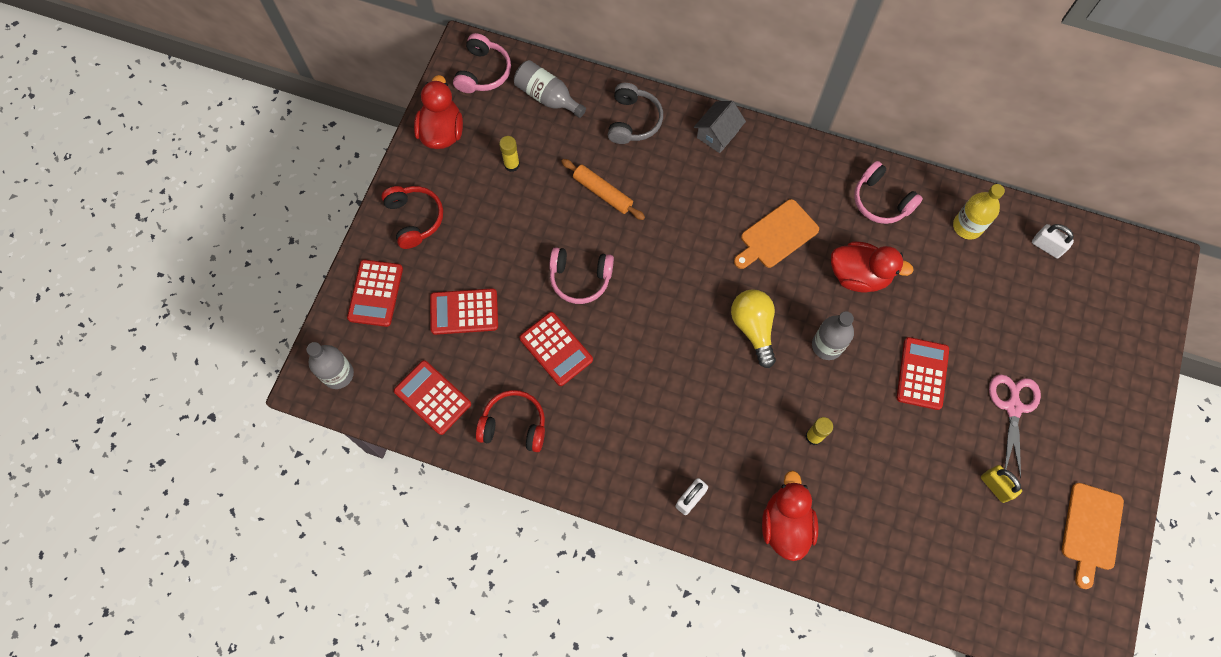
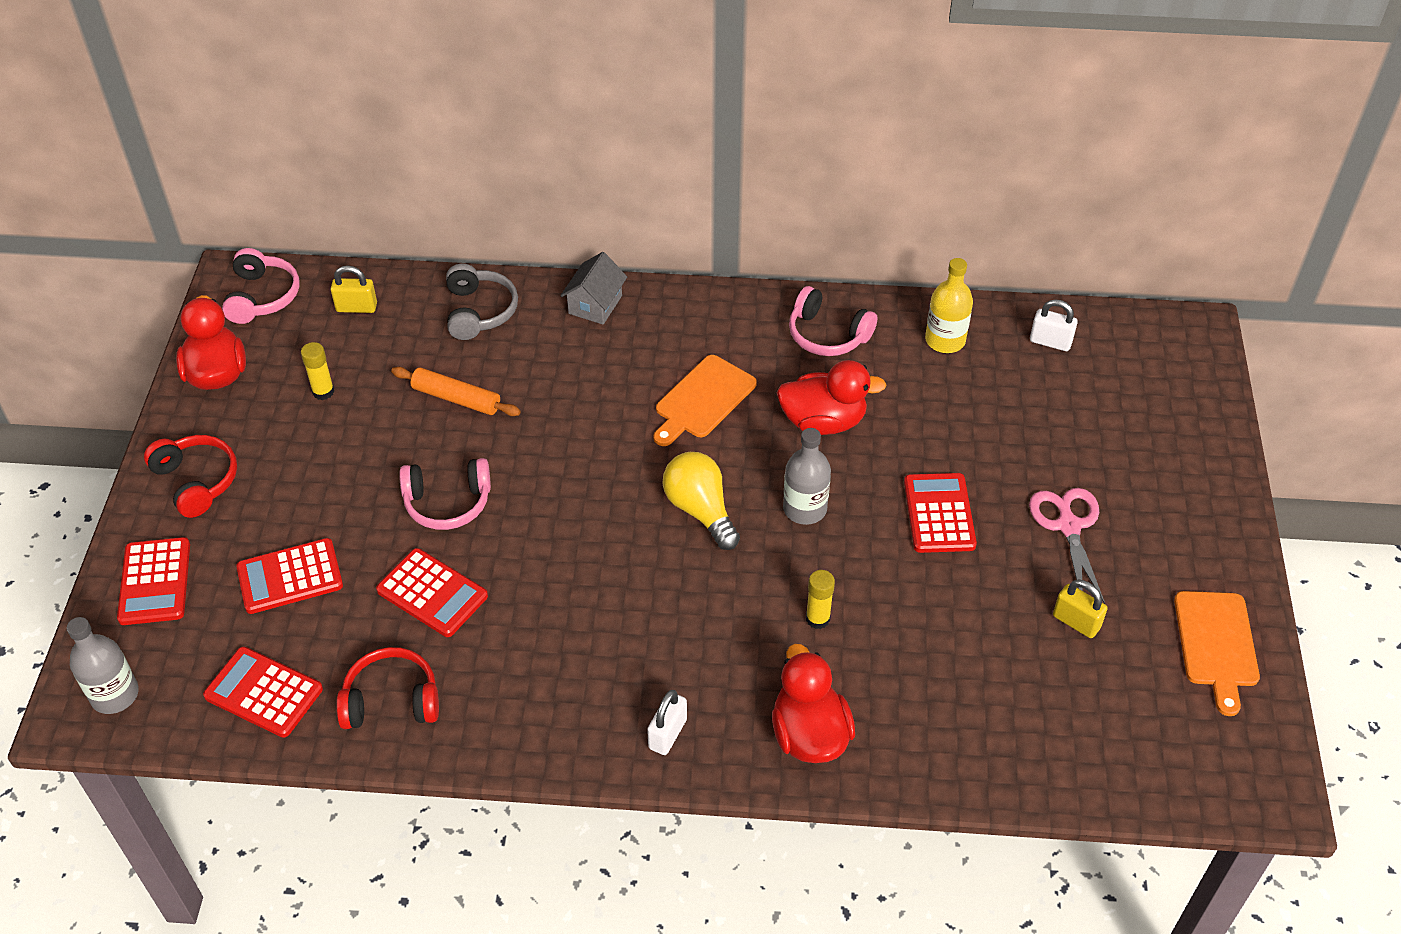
camera: 15 degrees left, 20 degrees down
grey bottle [514,60,586,118] -> yellow padlock [331,266,377,313]

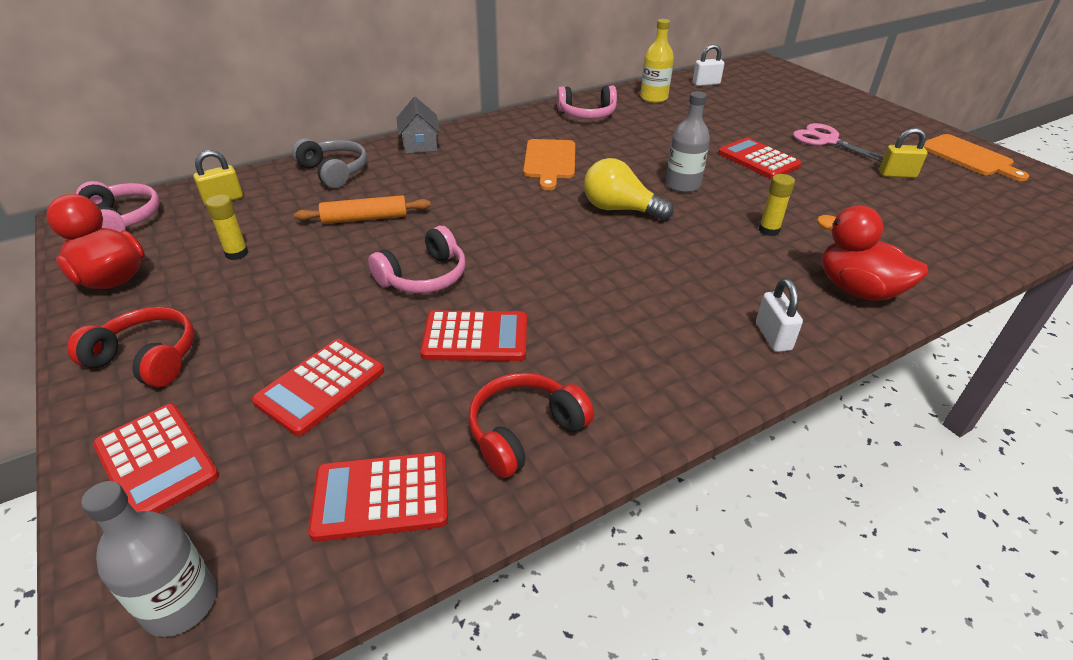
camera: 35 degrees left, 10 degrees down
red duck [777,360,887,435] -> none

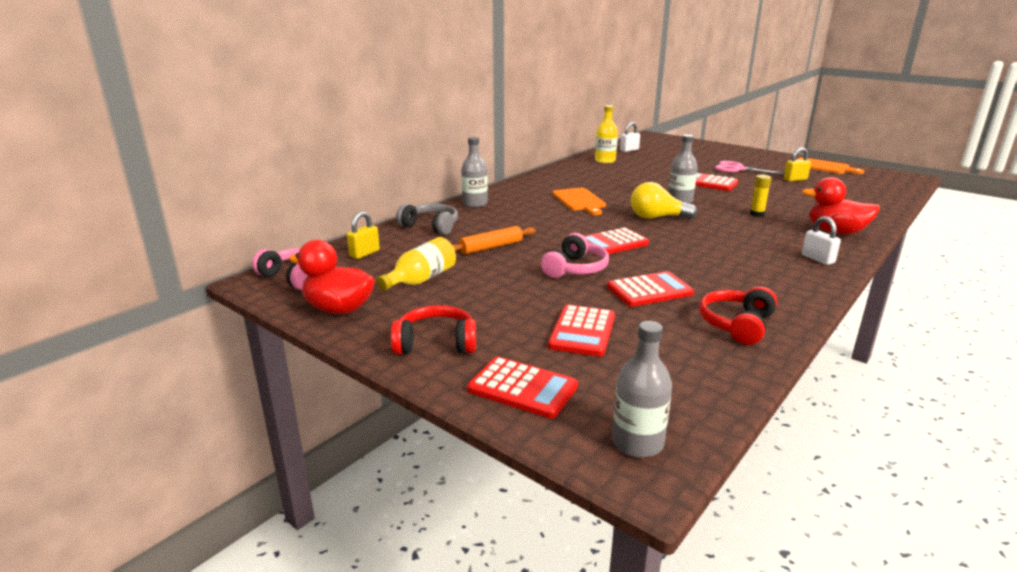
camera: 20 degrees left, 15 degrees down
yellow glue stick [206,195,249,260] -> yellow bottle [377,237,456,291]
red calculator [308,452,448,542] -> red calculator moved to [584,228,649,256]
grey house [397,97,440,154] -> grey bottle [461,137,488,208]
pink headphones [557,86,617,119] -> none

